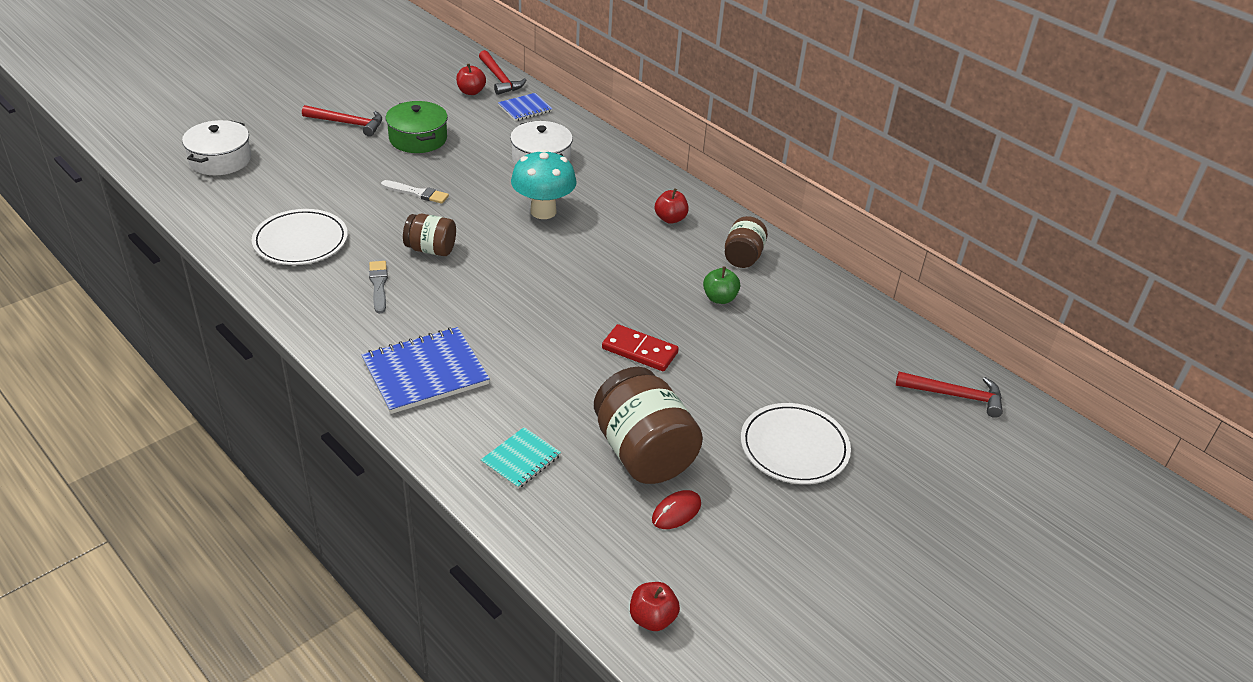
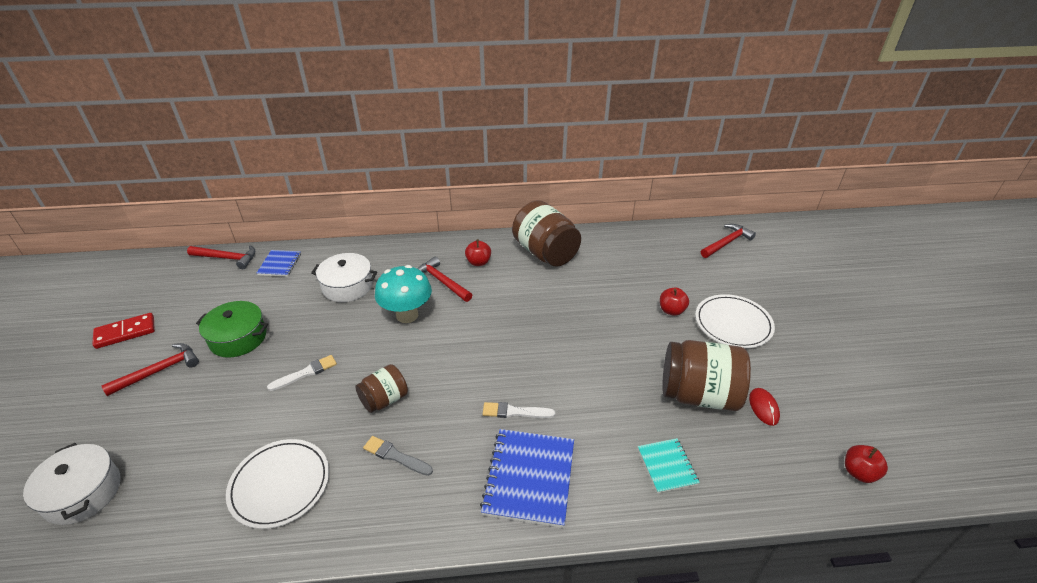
camera: 50 degrees left, 0 degrees up
red apple [456,64,486,95] -> red apple moved to [660,288,689,316]
red domino [602,324,679,371] -> red domino moved to [93,313,155,349]
green apple [703,266,740,304] -> none
brown jar [725,216,768,268] -> brown jar [512,200,581,267], size x1.78
none -> red hammer [417,257,472,302]
none -> white brush [483,402,555,418]

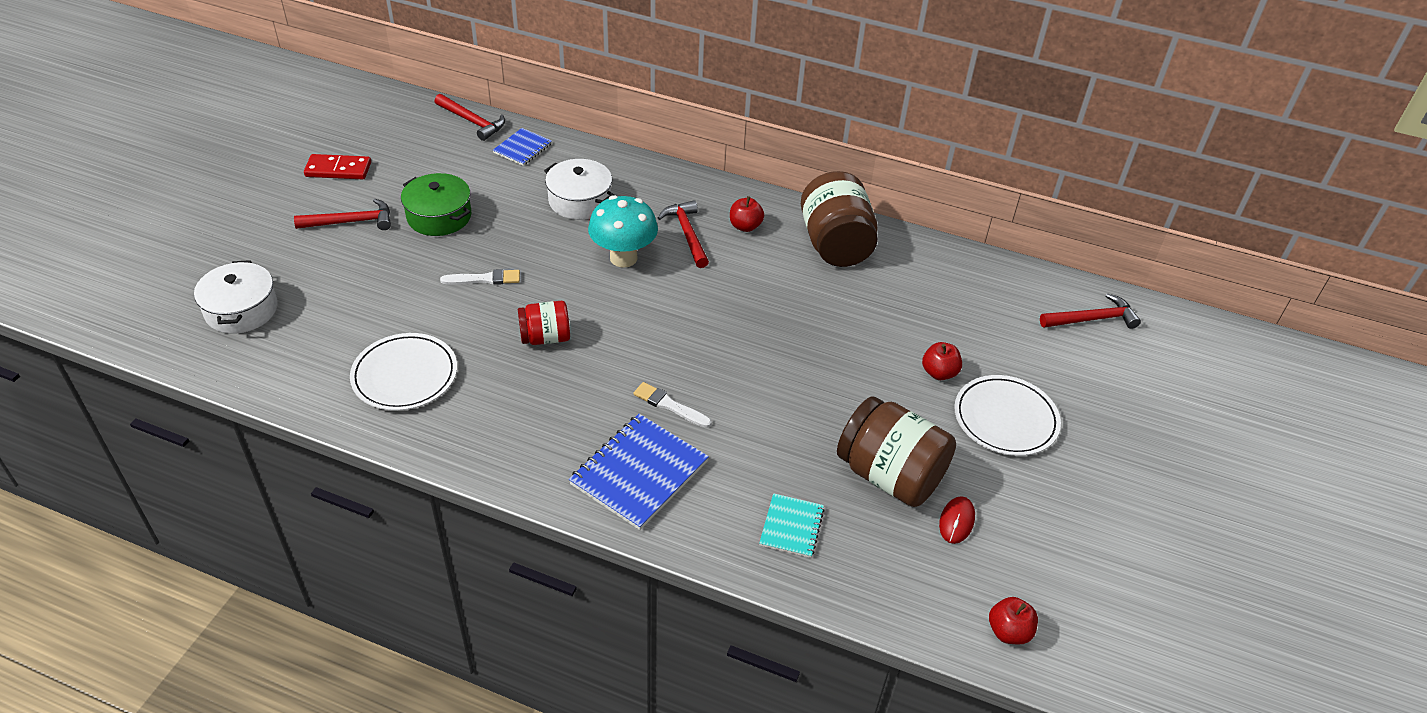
camera: 25 degrees right, 5 degrees up
brown jar [355,364,408,413] -> red jar [518,301,570,345]
grey brush [363,436,433,476] -> none

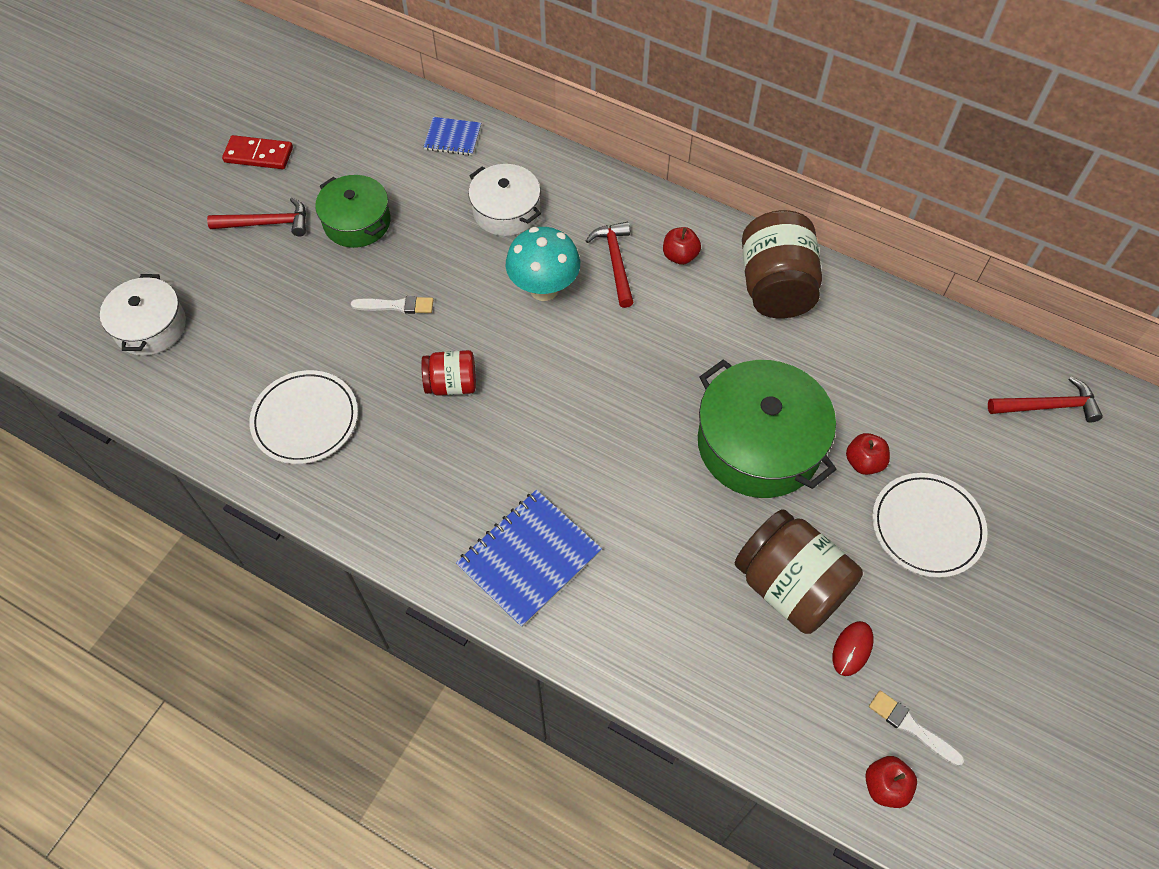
camera: 10 degrees right, 15 degrees up
red hammer [435,94,505,141] -> none
blue notebook [493,128,552,166] -> blue notebook turned 60 degrees clockwise [424,117,481,156]
white brush [633,382,712,428] -> white brush moved to [869,690,964,766]
turquoise notebook [759,493,825,558] -> none
none -> green pot [698,359,837,498]

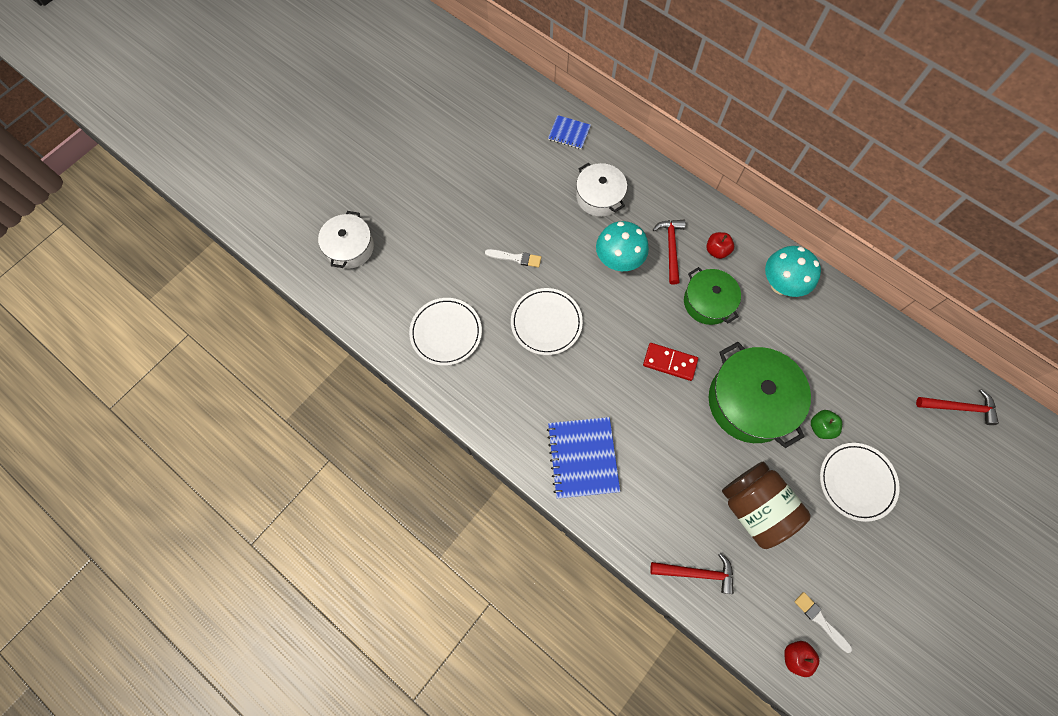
camera: 10 degrees right, 10 degrees up
red hammer [207,197,306,236] -> red hammer moved to [650,553,734,594]
red domino [222,135,293,169] -> red domino moved to [643,343,698,381]
green pot [315,175,391,248] -> green pot moved to [684,267,741,325]
red jar [421,350,476,396] -> white plate [511,288,583,355]
blue notebook [456,490,602,628] -> blue notebook turned 60 degrees counterclockwise [547,417,620,498]
brown jar [742,210,822,318] -> turquoise mushroom [765,246,821,297]
red mouse [833,621,873,676] -> none
red apple [846,433,890,475] -> green apple [811,410,842,439]

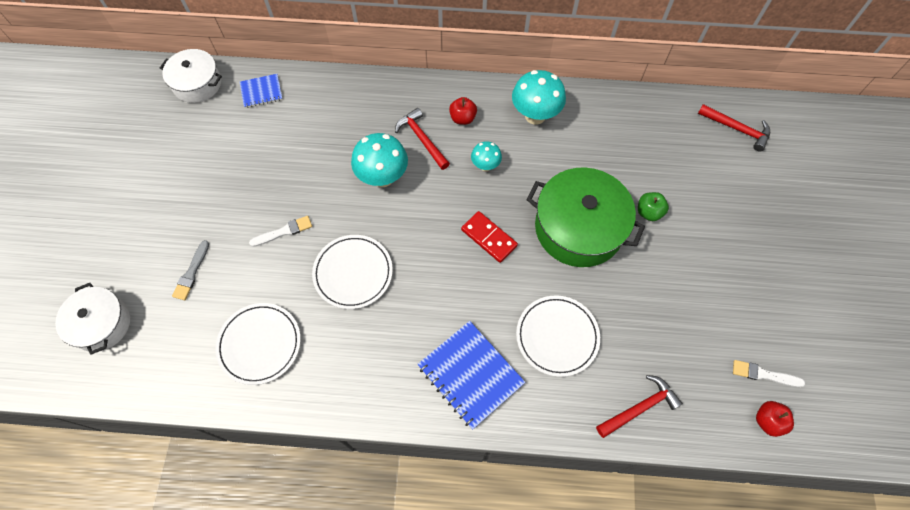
camera: 35 degrees left, 5 degrees down
white pot [576,163,627,217] -> white pot moved to [160,49,222,103]
red domino [643,343,698,381] -> red domino turned 60 degrees clockwise [461,211,518,263]
green pot [684,267,741,325] -> turquoise mushroom [471,141,502,171]
brown jar [722,462,811,549] -> none
white plate [820,443,900,522] -> white plate moved to [516,295,600,377]
red hammer [916,389,999,425] -> red hammer turned 60 degrees clockwise [698,104,770,152]
none -> grey brush [172,240,209,300]

